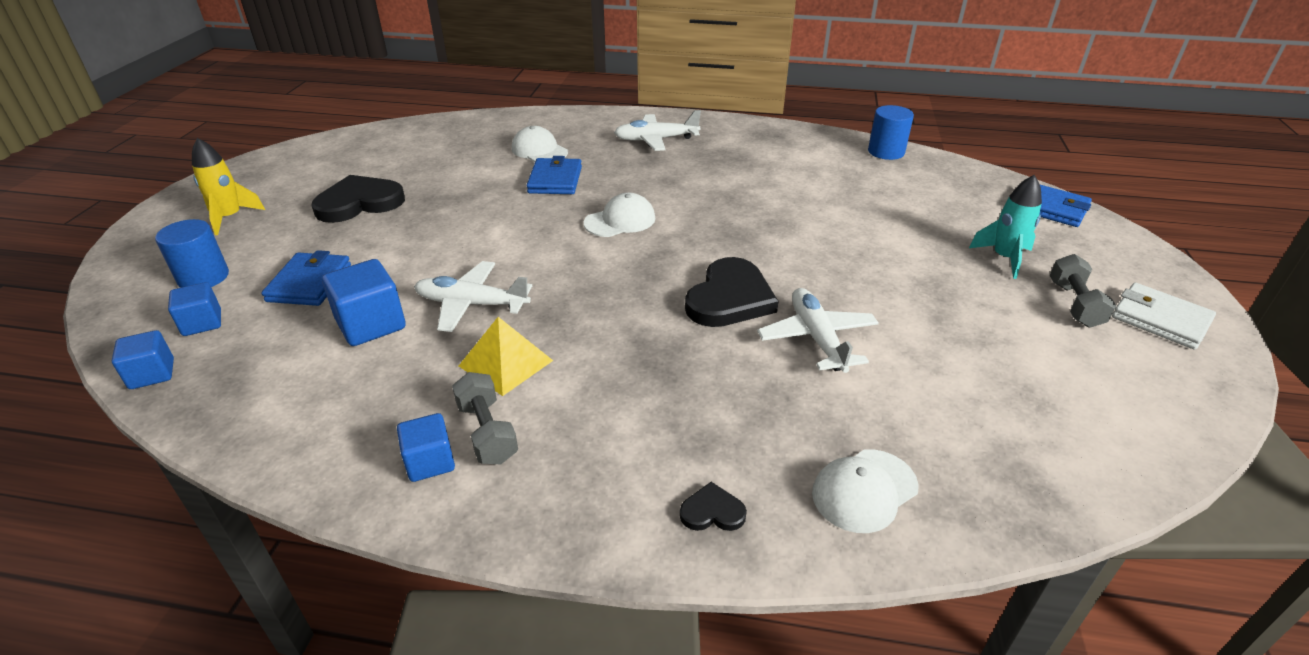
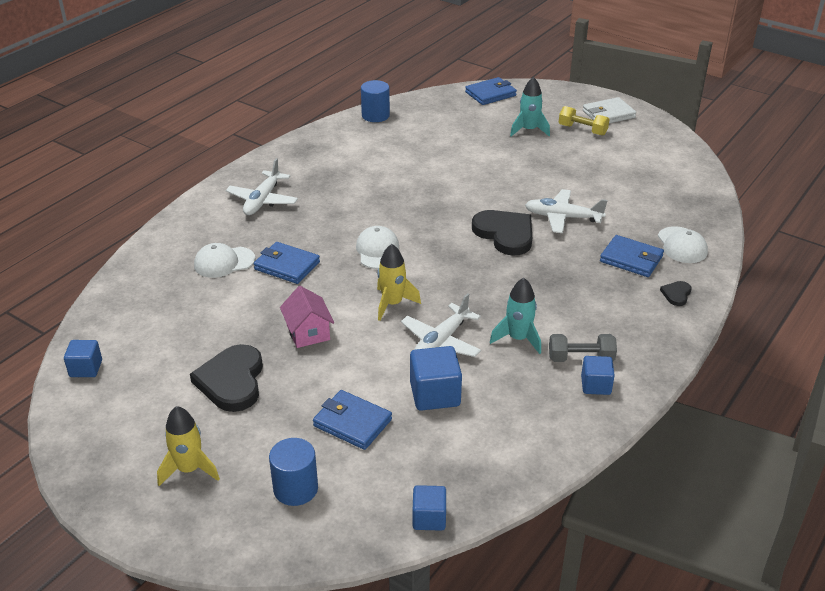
camera: 65 degrees left, 0 degrees up
blue cube [168,282,221,336] -> blue cube moved to [64,340,102,377]
yellow pyramid [459,317,553,396] -> turquoise rocket [490,278,541,354]
grey dumbbell [1050,254,1116,328] -> yellow dumbbell [559,106,609,136]
none -> pink house [280,286,334,348]
none -> yellow rocket [377,244,421,321]
none -> blue wallet [600,235,664,277]

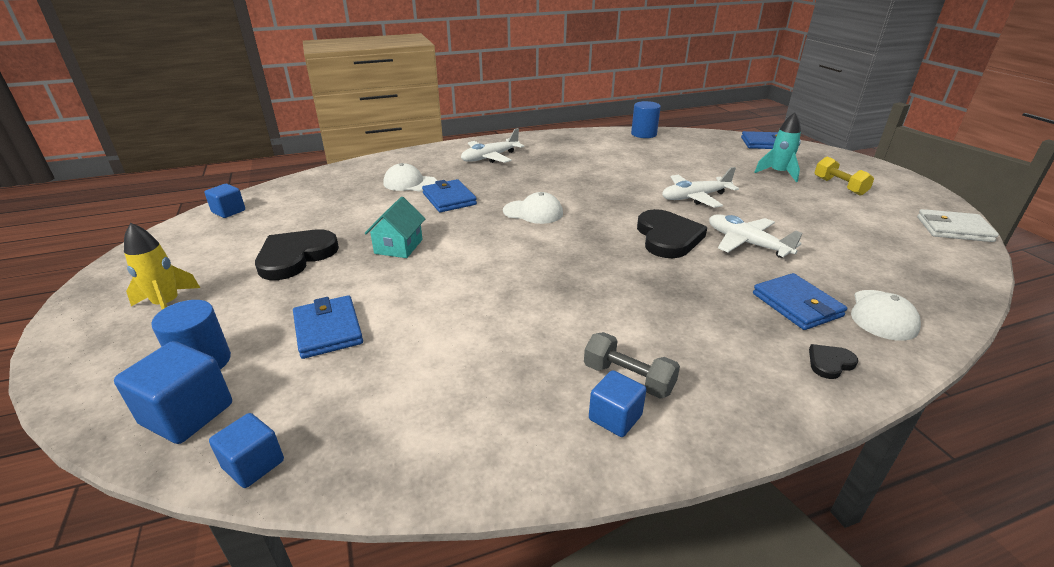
camera: 35 degrees right, 5 degrees down
pink house [280,286,334,348] -> turquoise house [365,197,425,258]
white cap [356,226,399,269] -> white cap turned 75 degrees clockwise [503,192,563,224]
yellow rocket [377,244,421,321] -> none
white plane [401,293,481,357] -> white plane moved to [662,167,739,208]
blue cube [410,346,462,411] -> blue cube moved to [114,341,232,444]
turquoise rocket [490,278,541,354] -> none
white wallet [583,97,636,123] -> white wallet moved to [917,209,999,242]

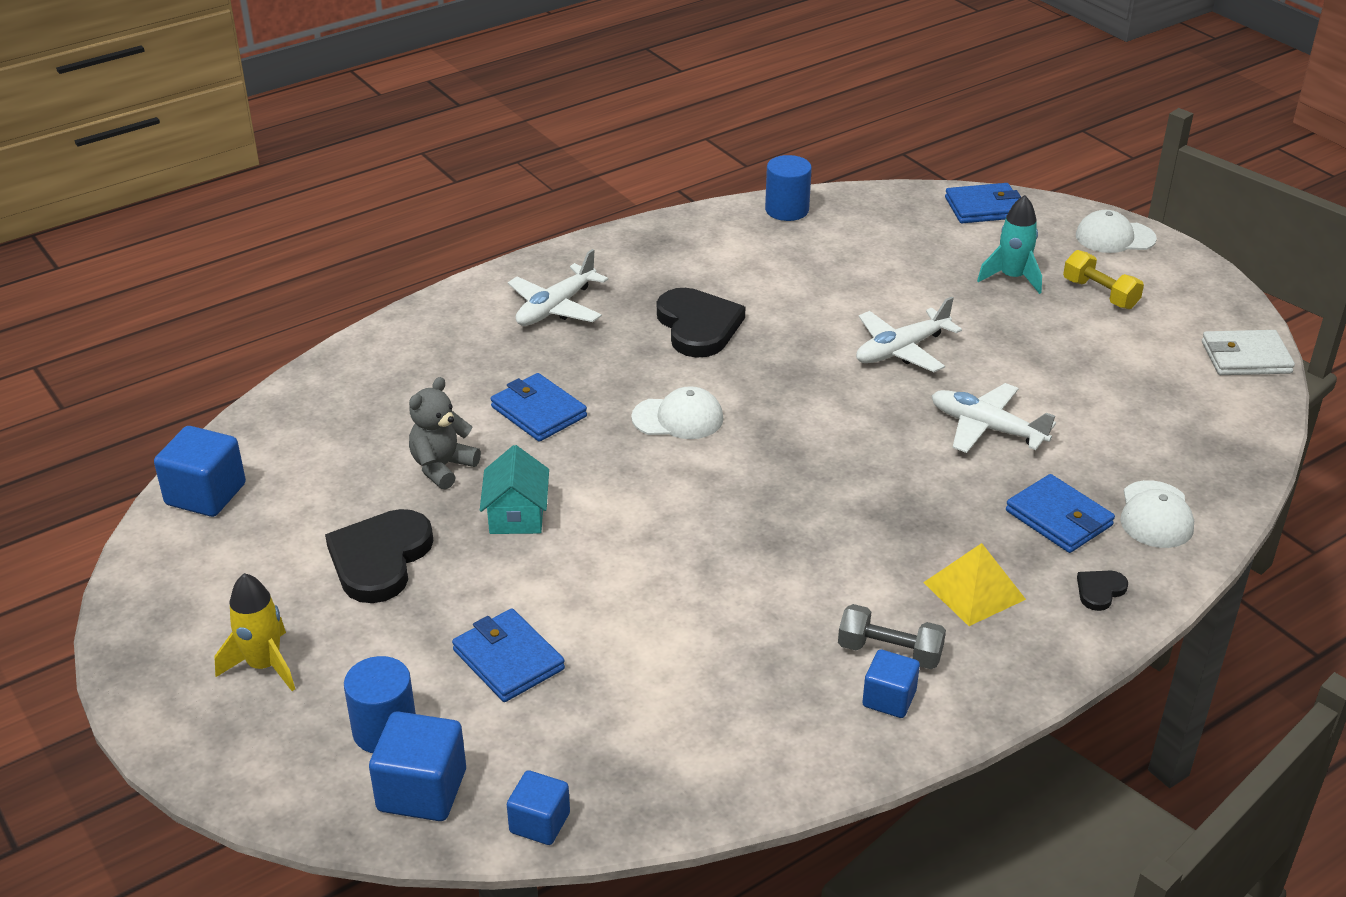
camera: 15 degrees left, 5 degrees up
blue cube [204,184,245,218] -> blue cube [154,426,246,517], size x1.58
white cap [383,163,437,191] -> white cap moved to [1076,210,1157,253]
black heart [637,209,707,258] -> black heart moved to [657,288,745,358]
none -> grey teddy bear [409,377,481,490]
none -> yellow pyramid [923,543,1026,626]

